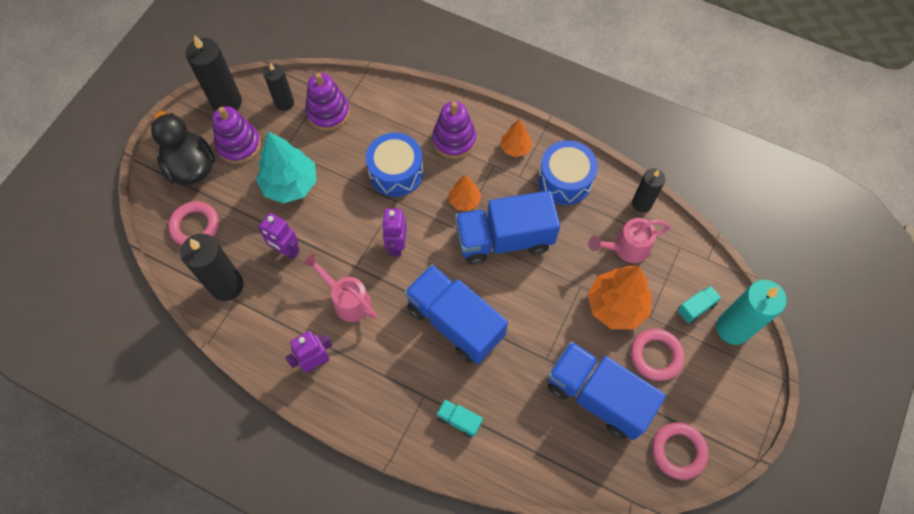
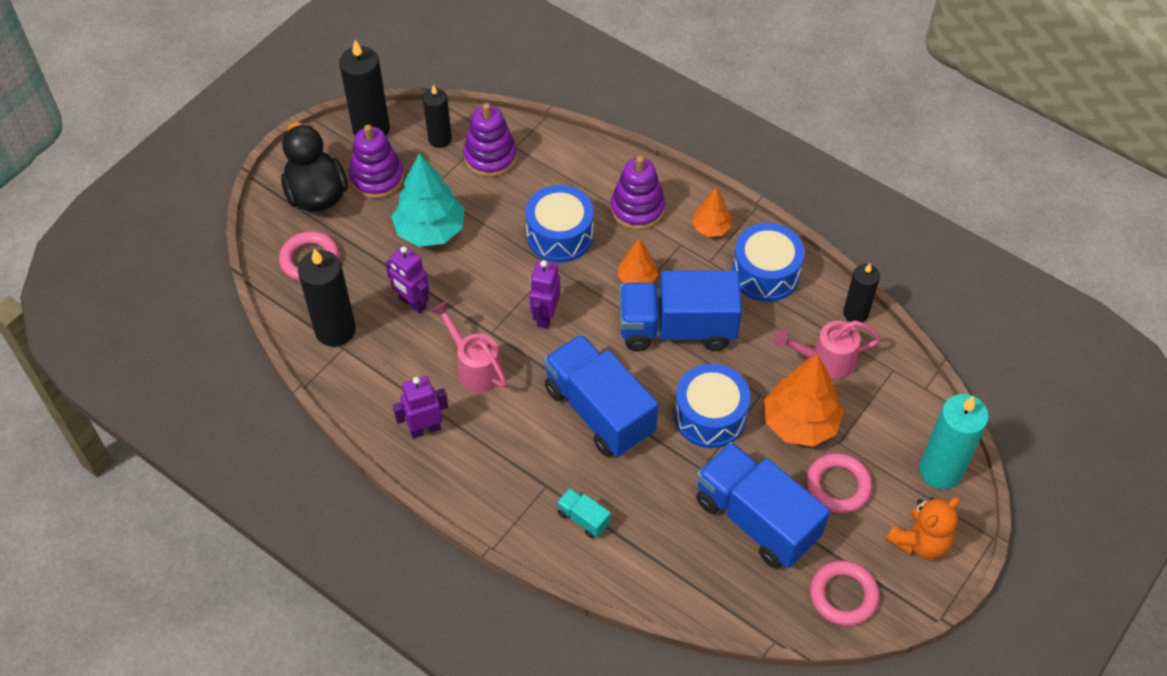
camera: 10 degrees right, 10 degrees down
turquoise truck [677,286,722,323] -> none
none -> blue drum [674,364,750,448]
none -> orange teddy bear [886,497,960,559]

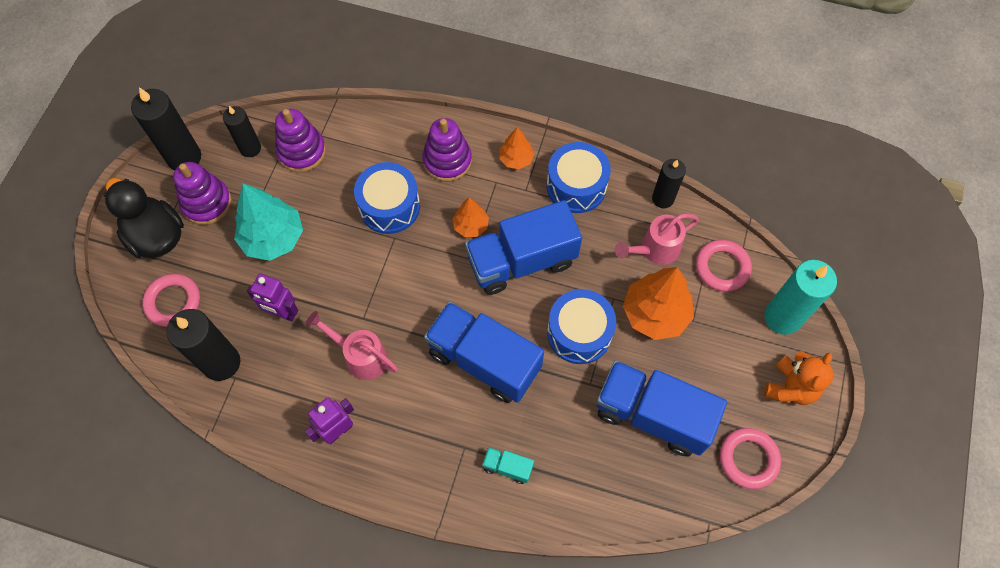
camera: 20 degrees left, 10 degrees up
purple robot [529,260,560,329] -> none
pink ring [806,453,872,514] -> pink ring moved to [696,240,752,292]

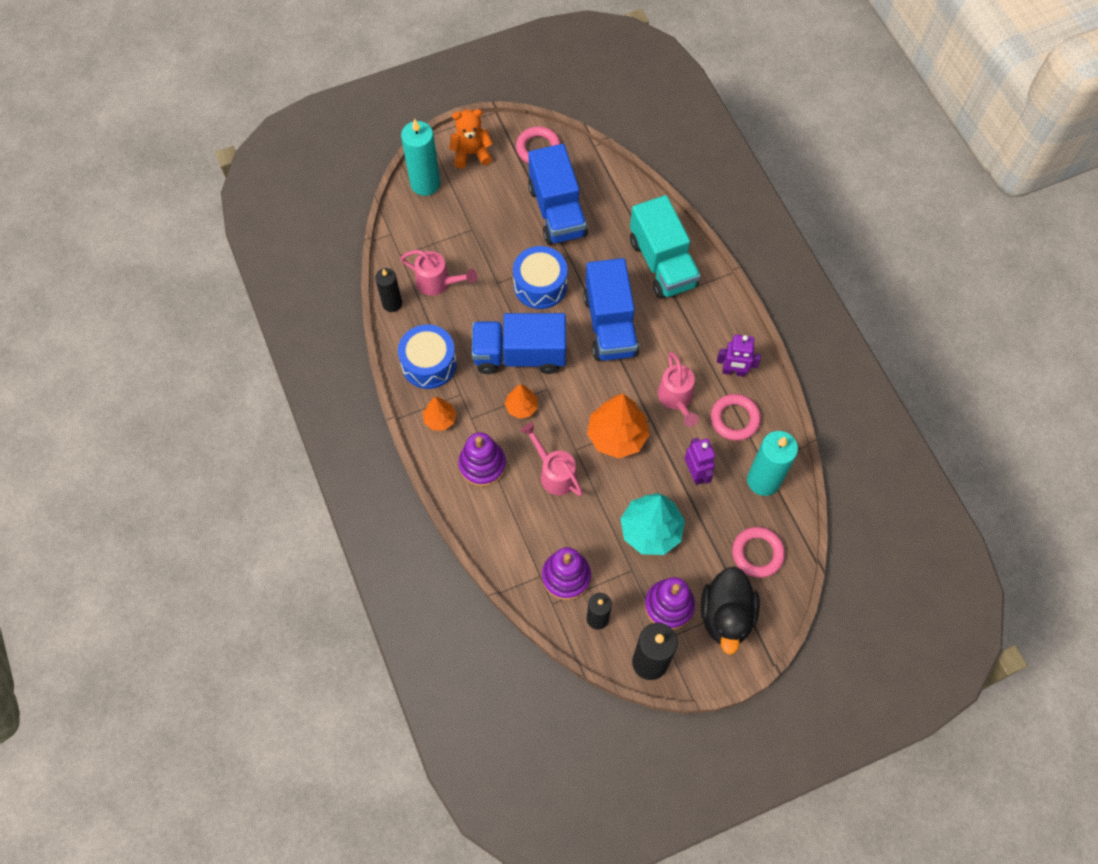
camera: 130 degrees left, 0 degrees up
black candle [166,309,240,381] -> turquoise candle [747,431,798,496]
blue drum [354,162,420,234] -> pink watering can [521,423,583,496]
blue truck [465,200,582,295] -> blue truck turned 150 degrees clockwise [472,313,566,374]
turquoise truck [482,447,534,484] -> turquoise truck [630,195,701,299], size x2.40
orange tree [623,267,694,340] -> orange tree moved to [587,394,650,458]
pink ring [696,240,752,292] -> pink ring moved to [711,394,761,441]

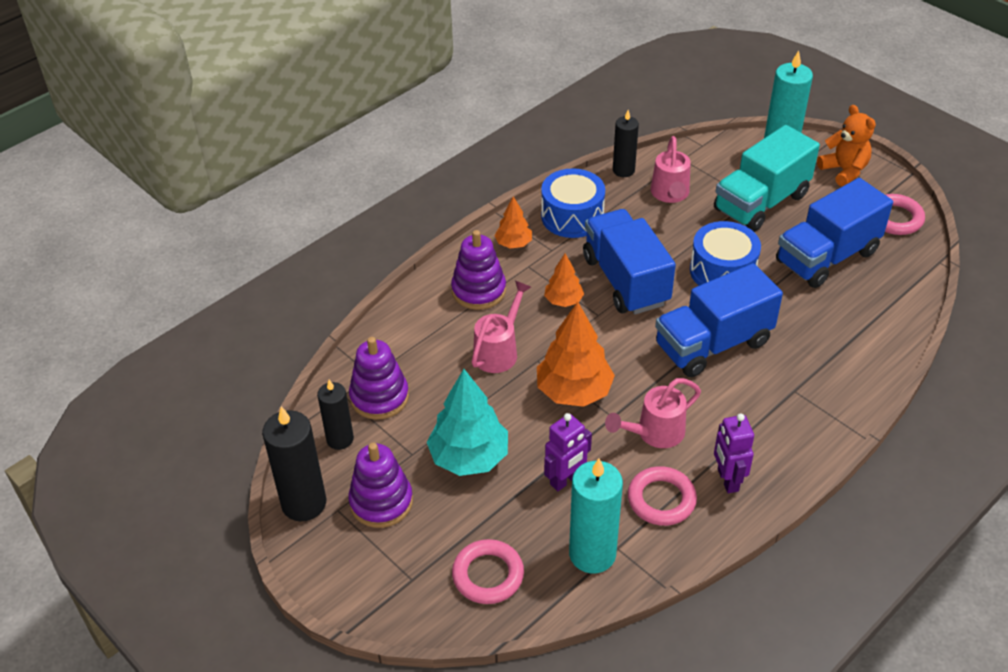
camera: 70 degrees right, 20 degrees down
turquoise truck [630,195,701,299] -> turquoise truck moved to [714,125,820,232]
black duck [701,566,760,655] -> none

